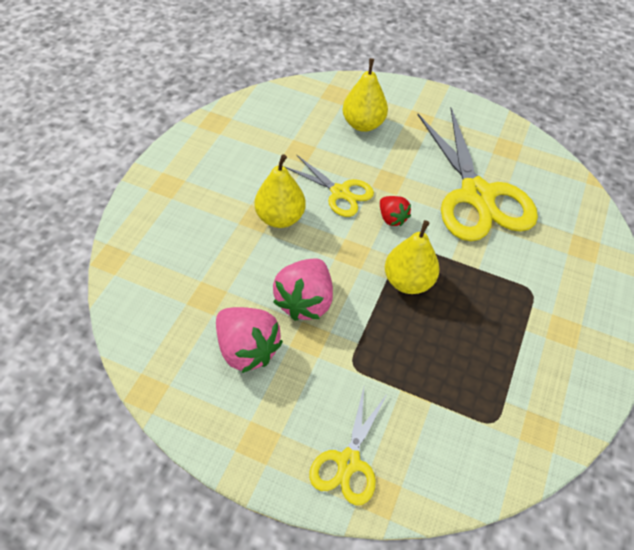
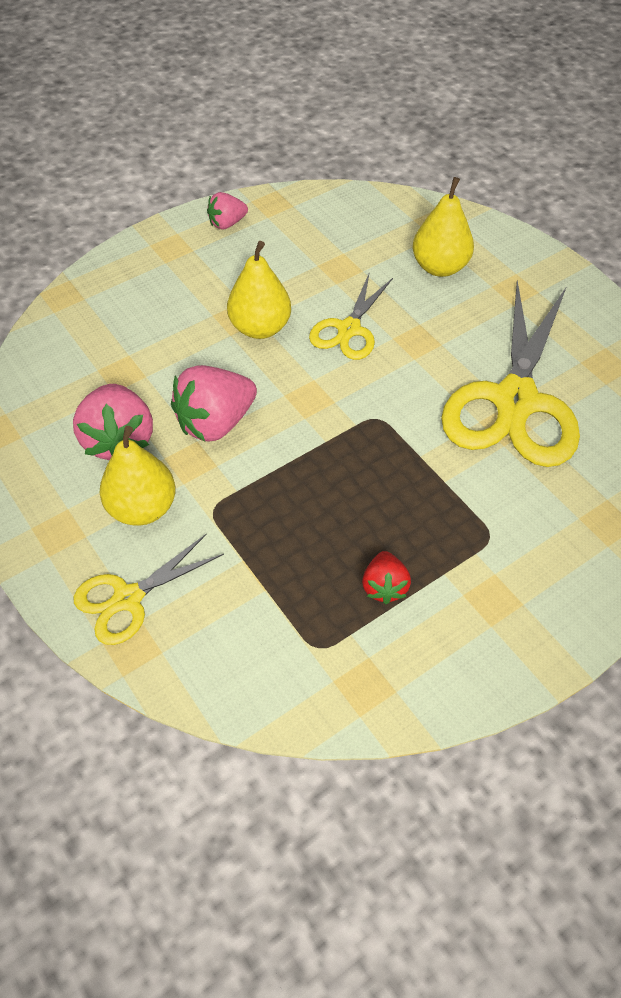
camera: 35 degrees right, 0 degrees up
yellow scissors [284,155,374,217] -> yellow scissors turned 45 degrees clockwise [309,272,393,360]
red strawberry [380,196,411,226] -> red strawberry moved to [362,551,411,604]
yellow pear [385,220,440,294] -> yellow pear moved to [100,426,176,526]
none -> pink strawberry [207,192,248,230]

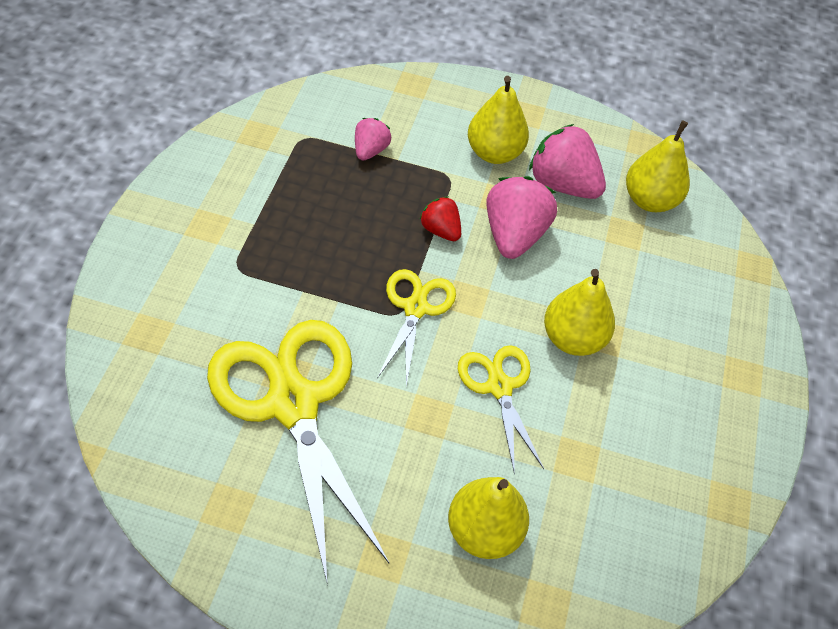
camera: 135 degrees right, 0 degrees up
yellow scissors [74,533,224,645] -> yellow scissors moved to [377,269,456,386]
pink strawberry [207,192,248,230] -> pink strawberry moved to [355,118,391,161]
red strawberry [362,551,411,604] -> red strawberry moved to [419,196,461,241]
none -> yellow pear [626,120,690,212]

